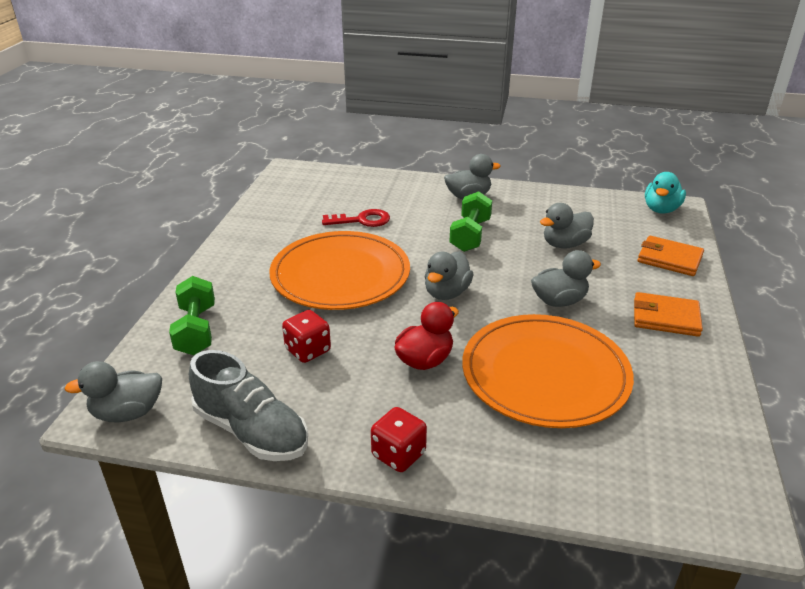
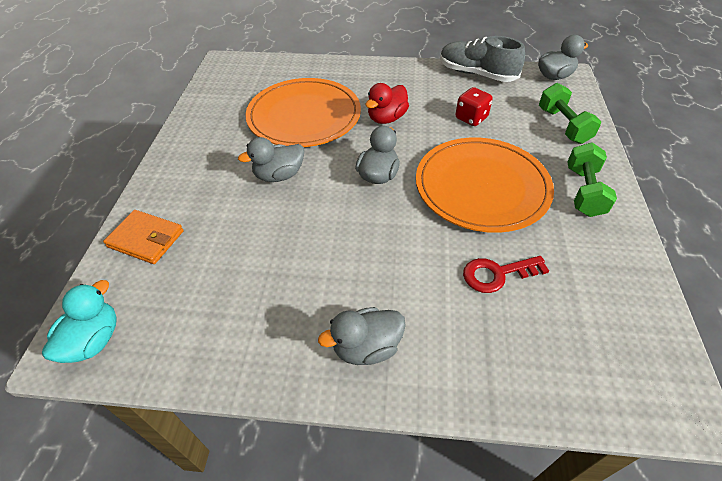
camera: 175 degrees right, 15 degrees up
red dice [371,407,427,472] -> none
green dumbbell [450,191,492,252] -> green dumbbell moved to [567,143,617,217]
grey duck [540,203,594,249] -> none
orange wallet [634,292,703,337] -> none

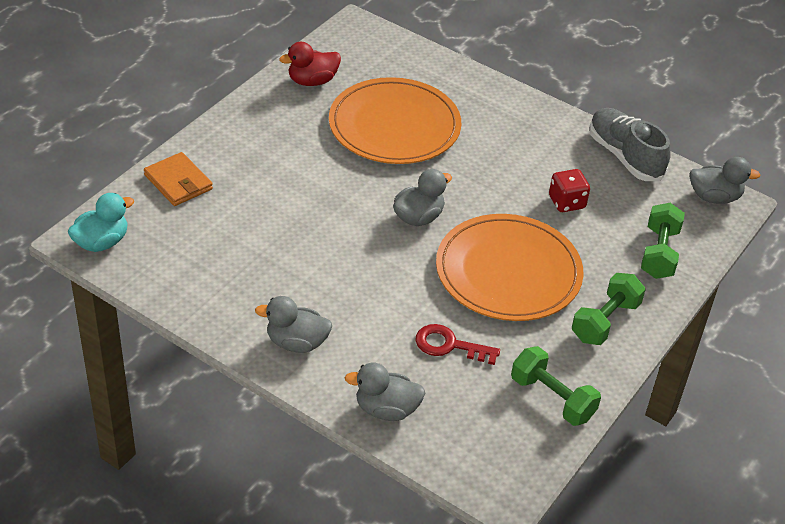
camera: 25 degrees right, 5 degrees down
grey duck [238,137,304,182] -> grey duck moved to [345,363,425,421]
red duck [366,83,409,124] -> red duck moved to [279,42,341,86]
none -> green dumbbell [511,346,601,426]

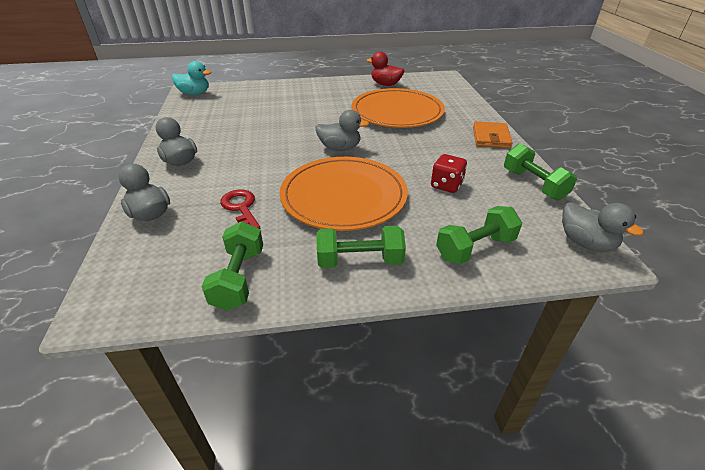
camera: 50 degrees right, 5 degrees down
orange wallet [144,152,213,206] -> orange wallet moved to [473,121,513,148]
grey shoe [589,108,671,181] -> green dumbbell [504,143,577,201]

